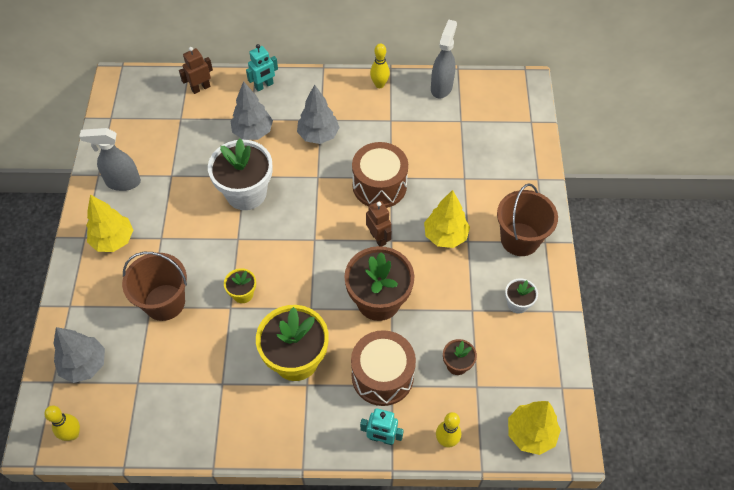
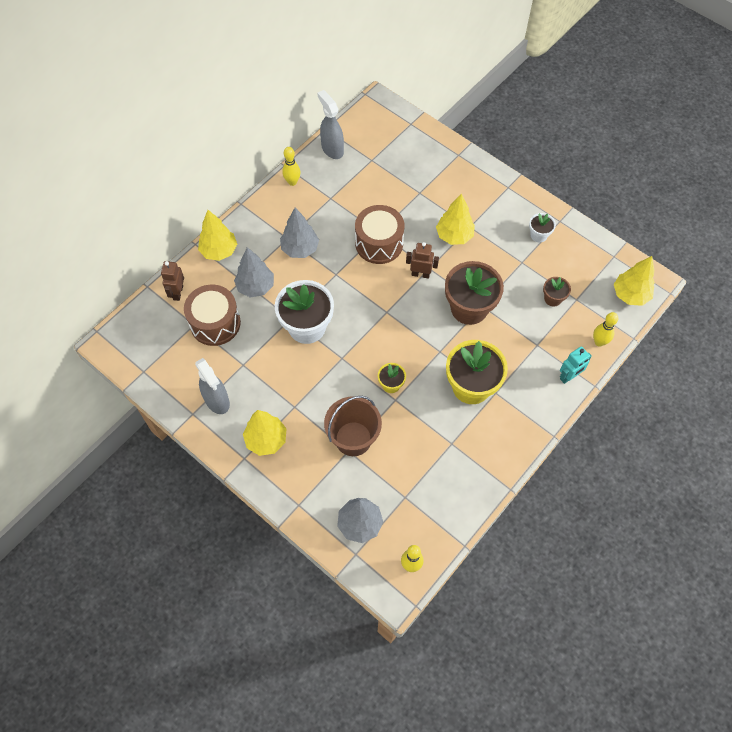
camera: 50 degrees left, 5 degrees up
grey spray bottle [79,128,141,191] -> grey spray bottle turned 75 degrees counterclockwise [195,358,230,414]
turquoise robot [246,44,278,92] -> yellow tree [198,210,237,261]
brown drum [351,330,416,406] -> brown drum moved to [184,285,241,346]
brown bucket [497,183,558,256] -> none

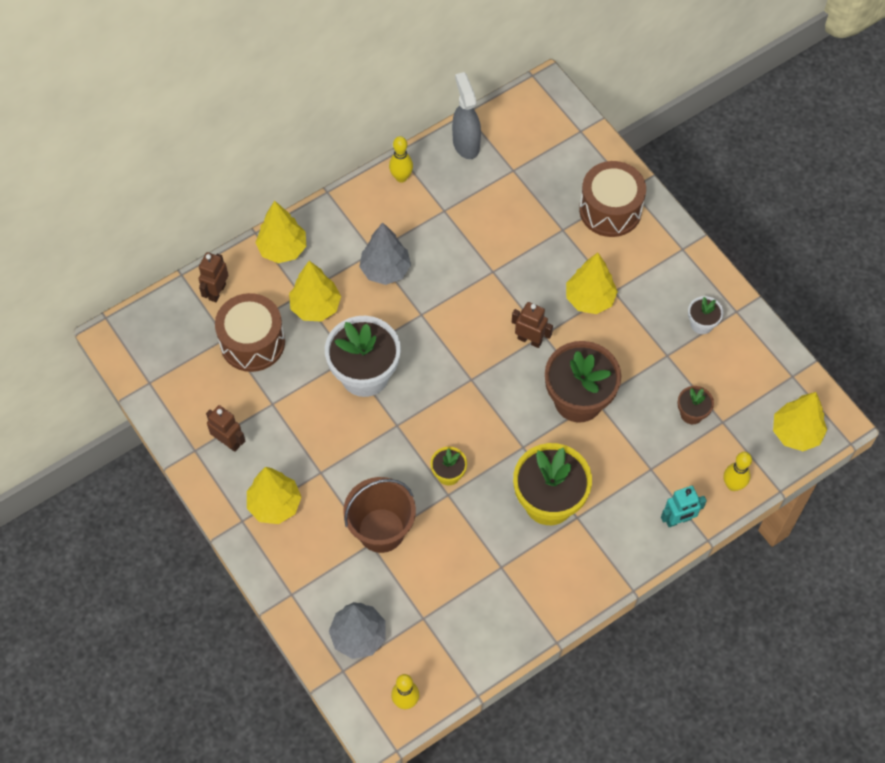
camera: 15 degrees right, 0 degrees up
grey spray bottle [195,358,230,414] -> brown robot [206,405,245,452]
grey tree [234,247,274,298] -> yellow tree [289,261,341,321]
brown drum [355,205,404,264] -> brown drum moved to [579,161,646,237]

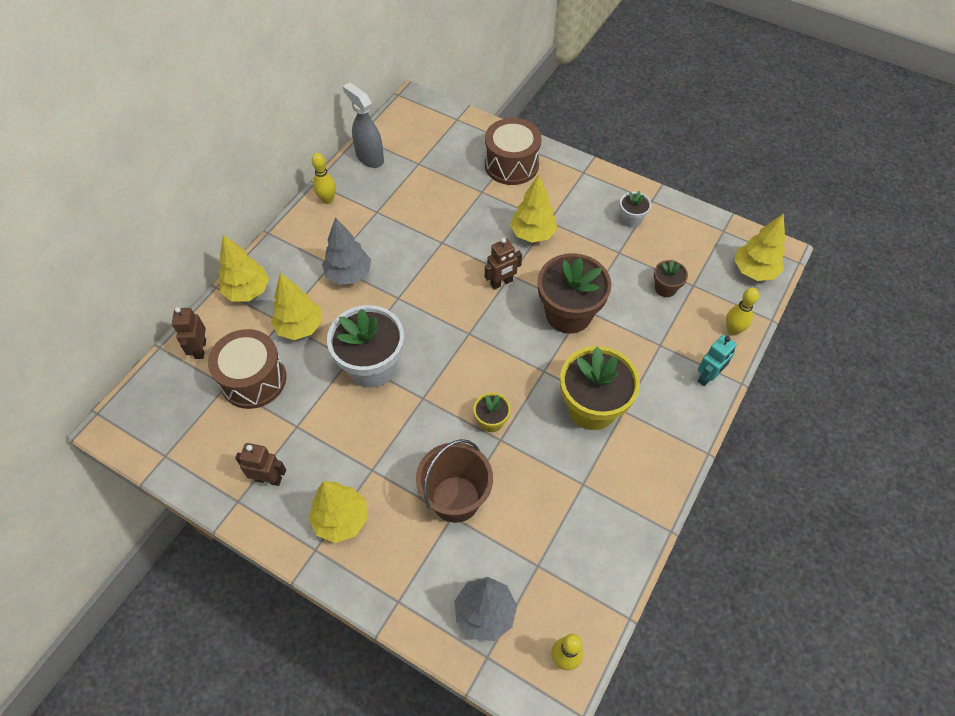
camera: 25 degrees left, 5 degrees down
brown robot [512,302,553,348] -> brown robot turned 150 degrees clockwise [485,238,522,290]

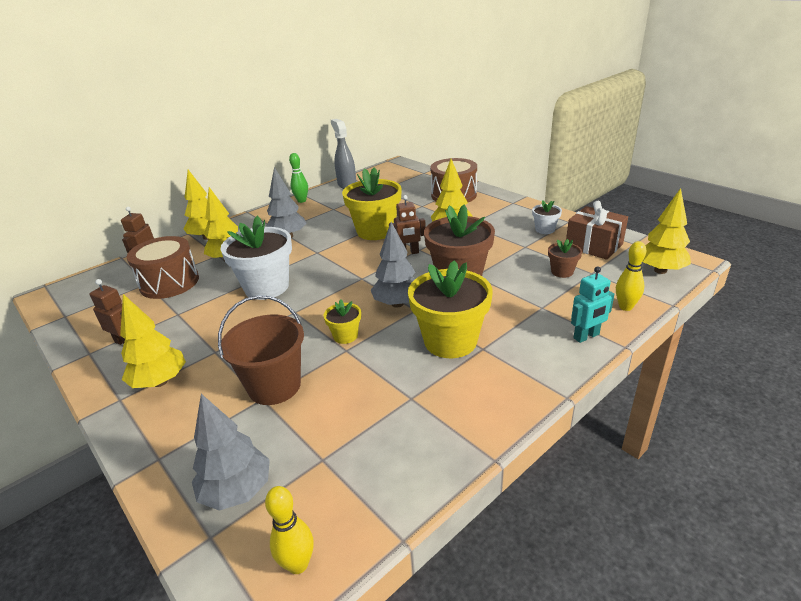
camera: 20 degrees right, 25 degrees down
yellow bowling pin [312,153,336,204] -> green bowling pin [289,153,308,203]
none -> yellow flower pot [342,167,401,240]
none -> grey tree [371,222,415,308]
none -> brown gift [566,201,628,260]

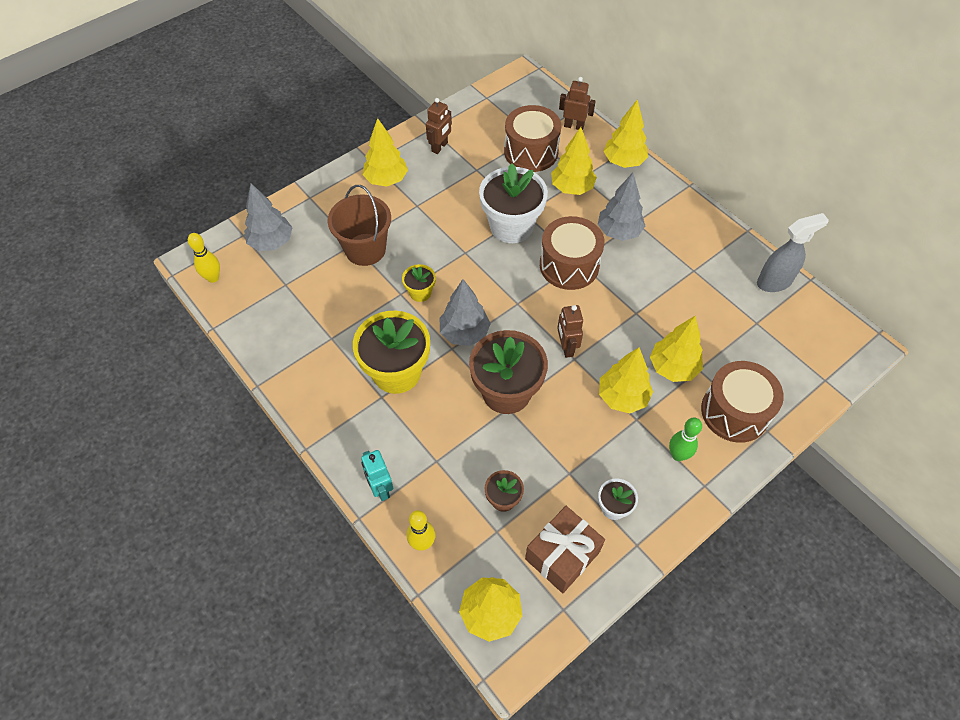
camera: 90 degrees right, 25 degrees up
green bowling pin [289,153,308,203] -> green bowling pin moved to [669,418,702,461]
yellow flower pot [342,167,401,240] -> none
none -> brown drum [540,216,605,290]
none -> yellow tree [650,316,703,382]

